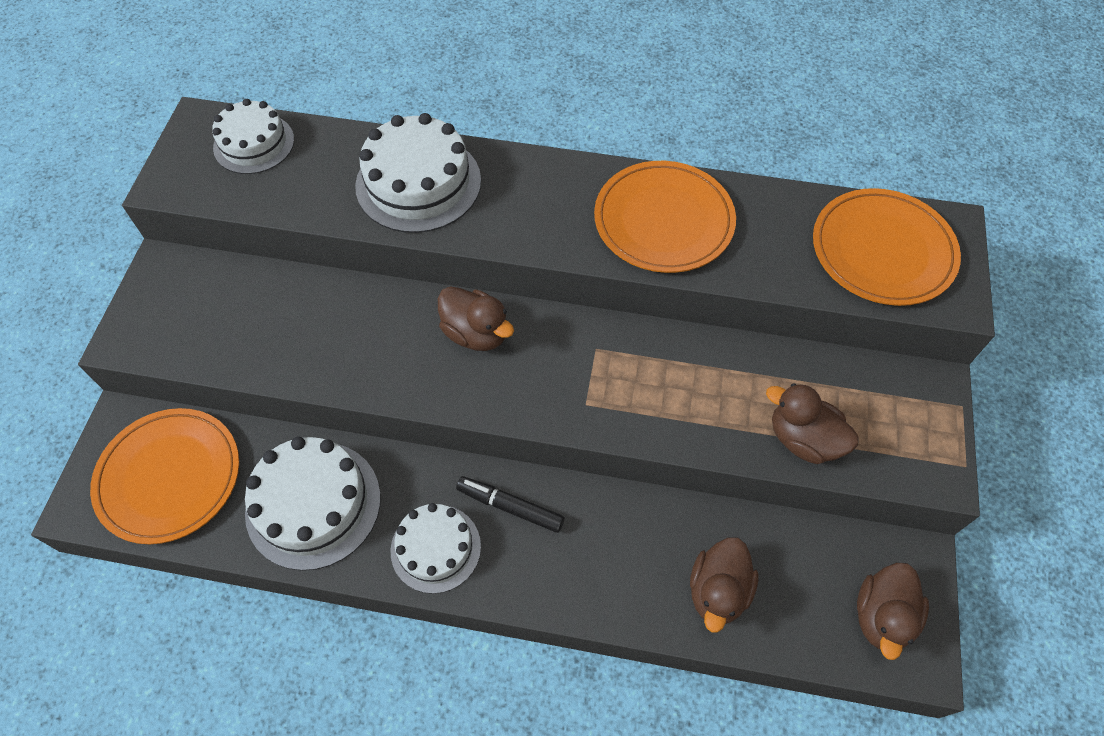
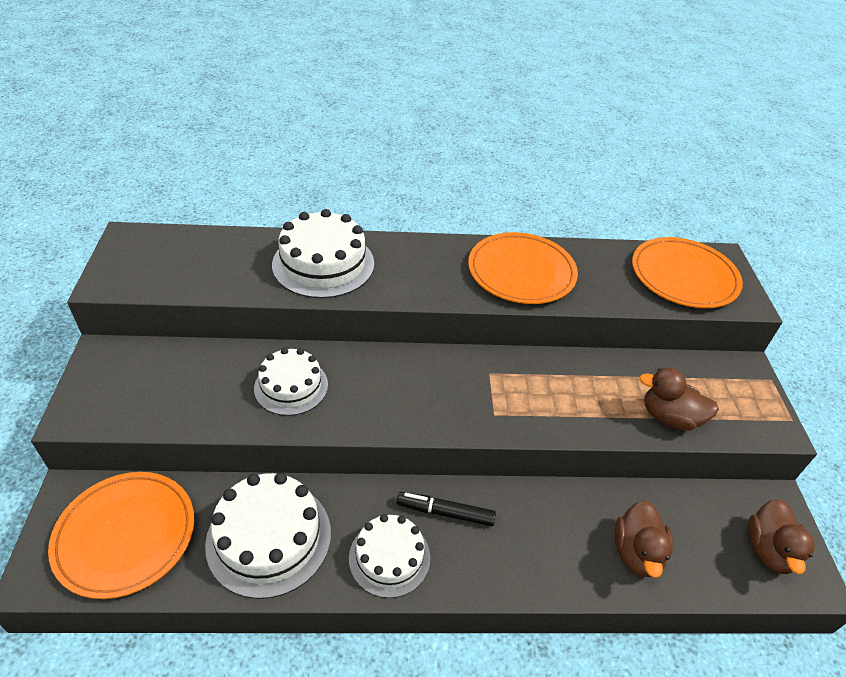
camera: 15 degrees left, 15 degrees down
white cake [212,99,294,174] -> white cake moved to [254,348,328,416]
brown duck [438,286,514,351] -> none

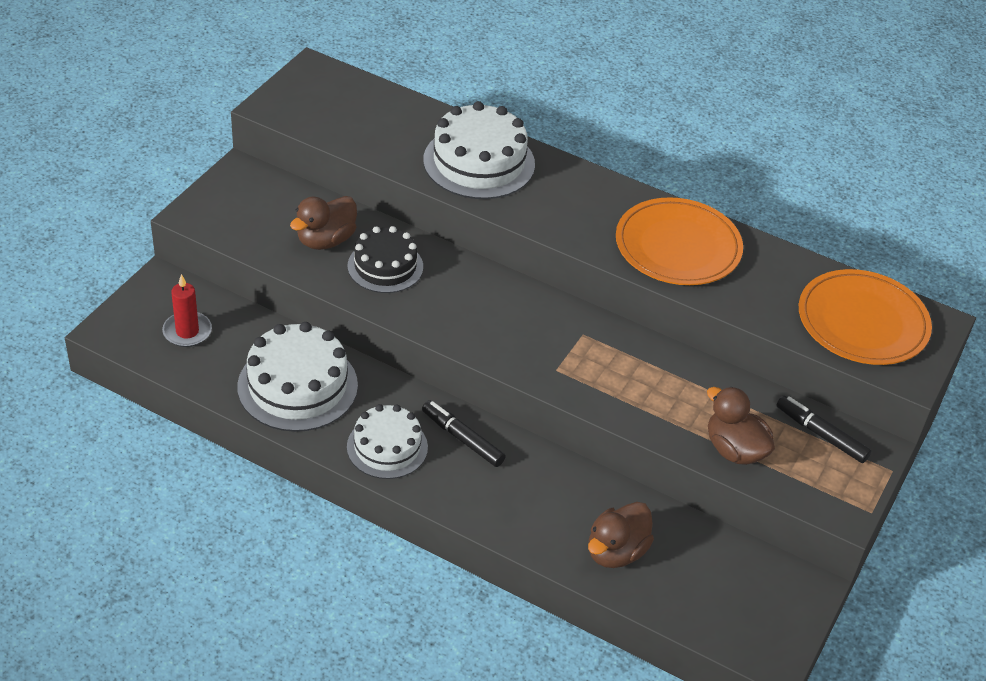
camera: 30 degrees right, 0 degrees up
orange plate [48,472,194,599] -> red candle [162,274,212,347]
white cake [254,348,328,416] -> black cake [348,226,423,293]
brown duck [748,499,815,574] -> brown duck moved to [290,196,357,250]
none -> black marker [776,396,871,463]

